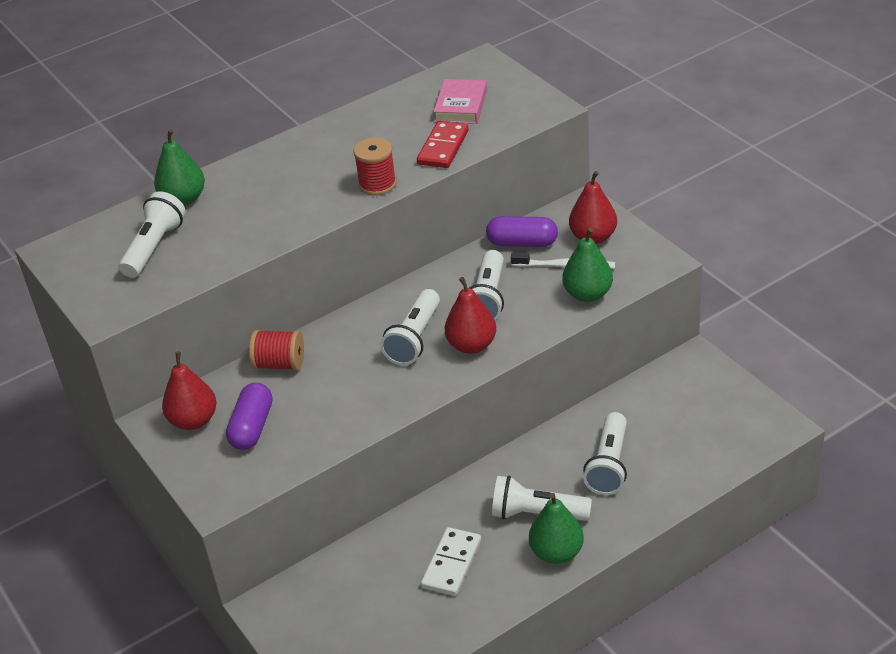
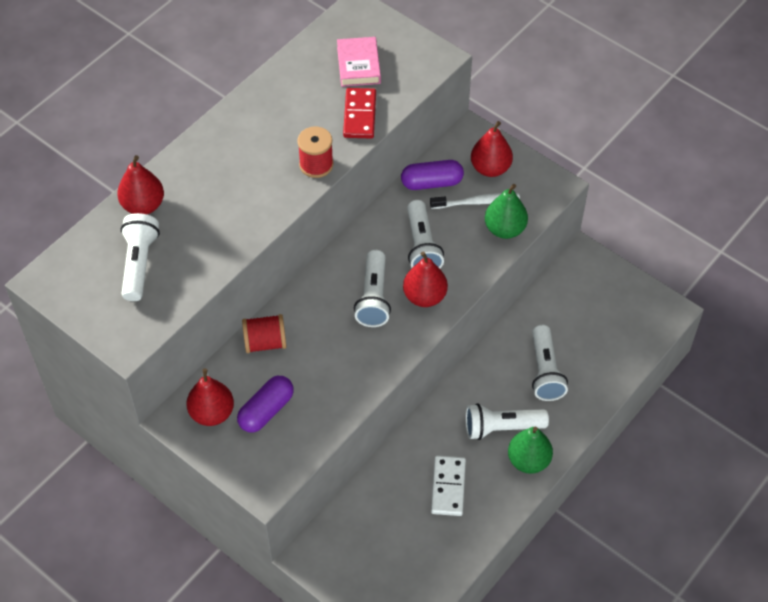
camera: 20 degrees left, 15 degrees up
green pear [154,129,205,206] -> red pear [117,155,164,214]
purple capsule [226,383,272,450] -> purple capsule turned 45 degrees clockwise [237,376,294,433]

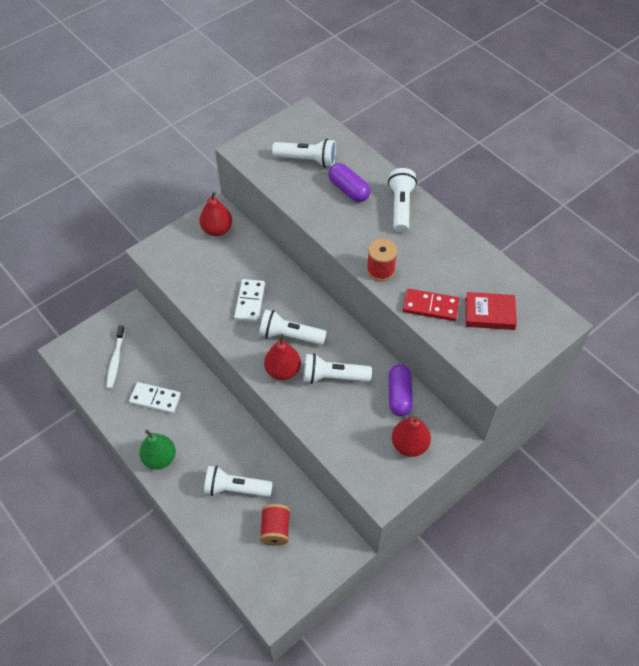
camera: 100 degrees right, 0 degrees up
red pear [117,155,164,214] -> none
purple capsule [237,376,294,433] -> purple capsule moved to [328,163,370,202]
red spool [242,314,287,353] -> red spool moved to [260,504,290,546]
pink book [337,37,381,87] -> red book [465,292,517,330]
white toothbrush [430,193,520,209] -> white toothbrush moved to [106,325,125,389]
white flashlight [466,403,549,440] -> white flashlight moved to [388,168,417,233]
green pear [485,184,528,239] -> none
none -> white domino [234,279,265,322]

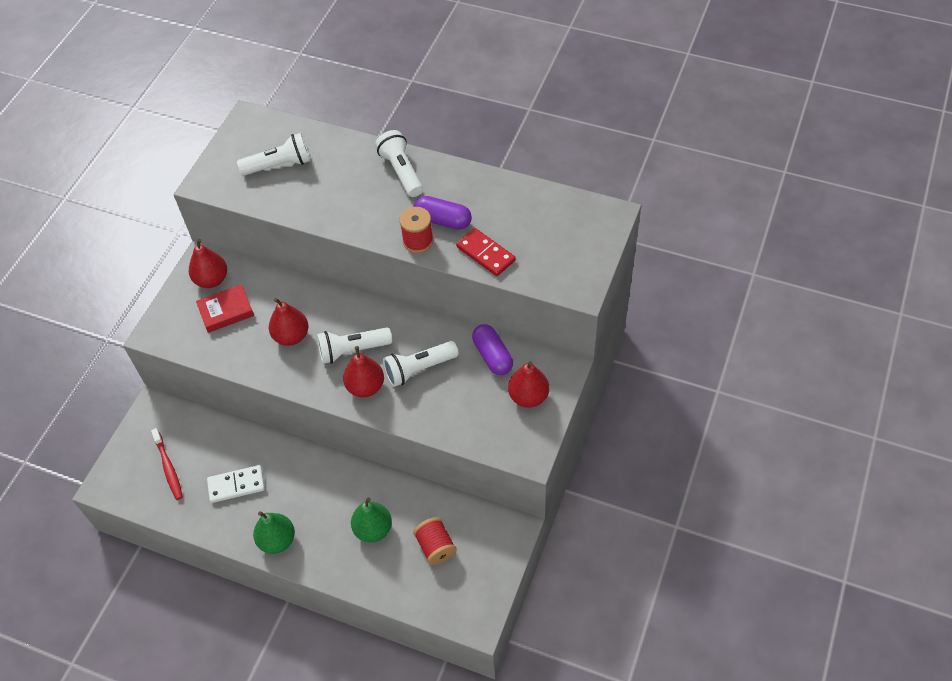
camera: 25 degrees left, 0 degrees up
white toothbrush [106,325,125,389] -> red toothbrush [151,428,183,500]
white flashlight [204,466,273,497] -> green pear [351,497,392,543]
white domino [234,279,265,322] -> red pear [269,298,308,346]
purple capsule [328,163,370,202] -> purple capsule moved to [414,196,472,230]
red domino [403,289,459,321] -> red domino turned 60 degrees clockwise [456,228,516,276]
red book [465,292,517,330] -> red book moved to [196,284,254,333]

